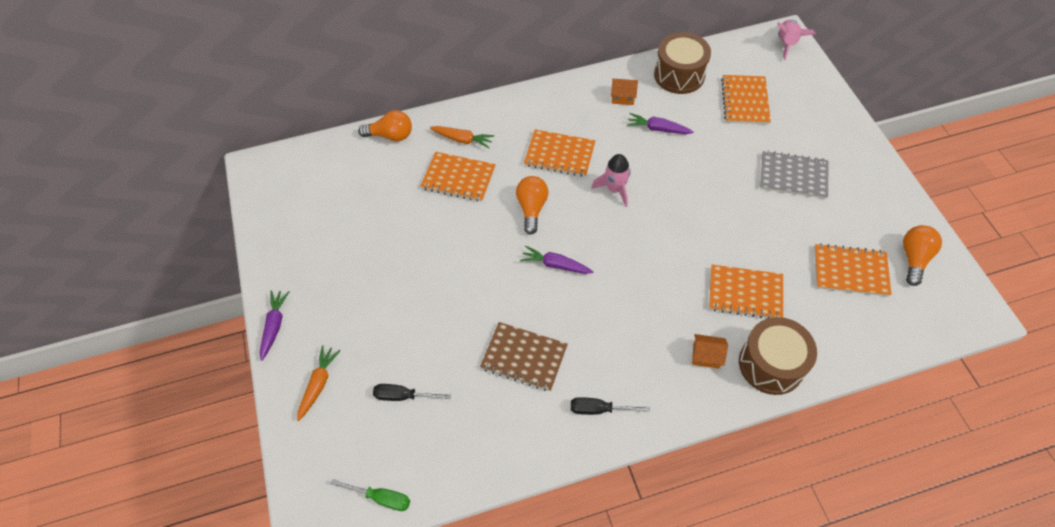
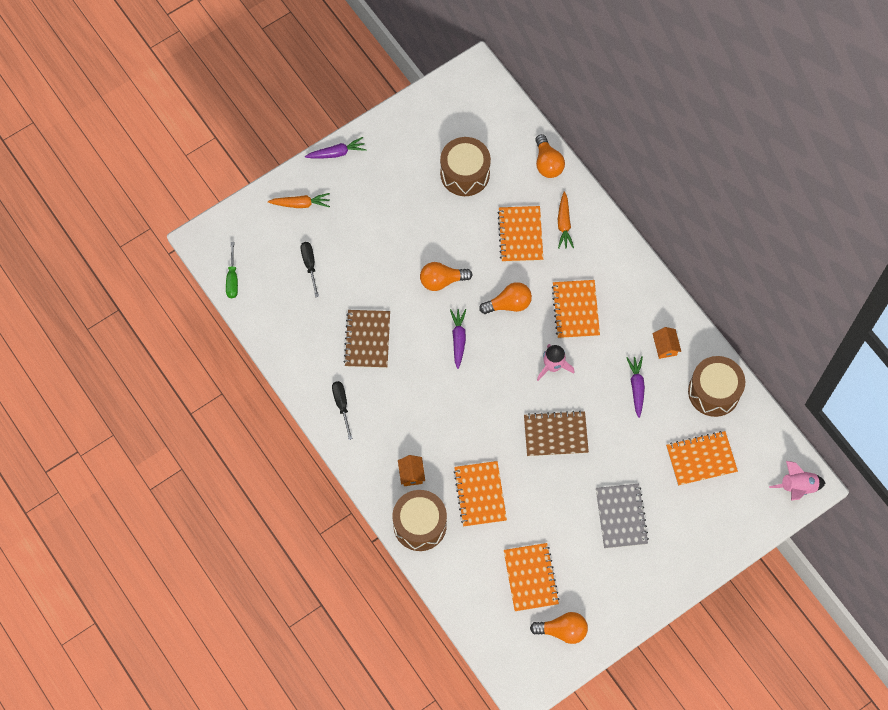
camera: 70 degrees right, 10 degrees up
none -> orange light bulb [420,262,473,291]
none -> brown drum [440,137,491,196]
none -> brown notebook [524,411,589,457]

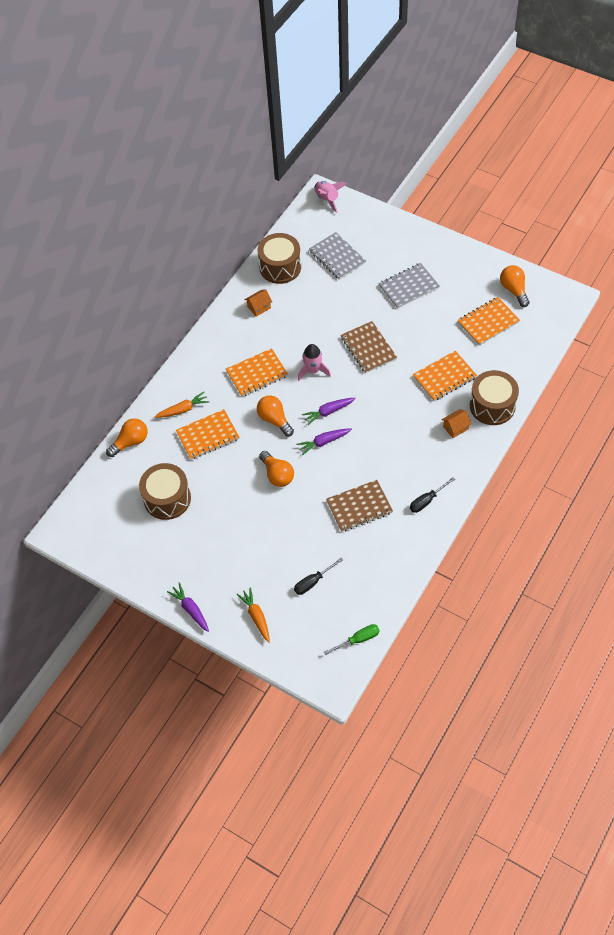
camera: 110 degrees left, 10 degrees down
purple carrot [626,356,645,418] -> purple carrot moved to [302,398,356,425]
orange notebook [666,431,738,486] -> grey notebook [309,232,366,280]

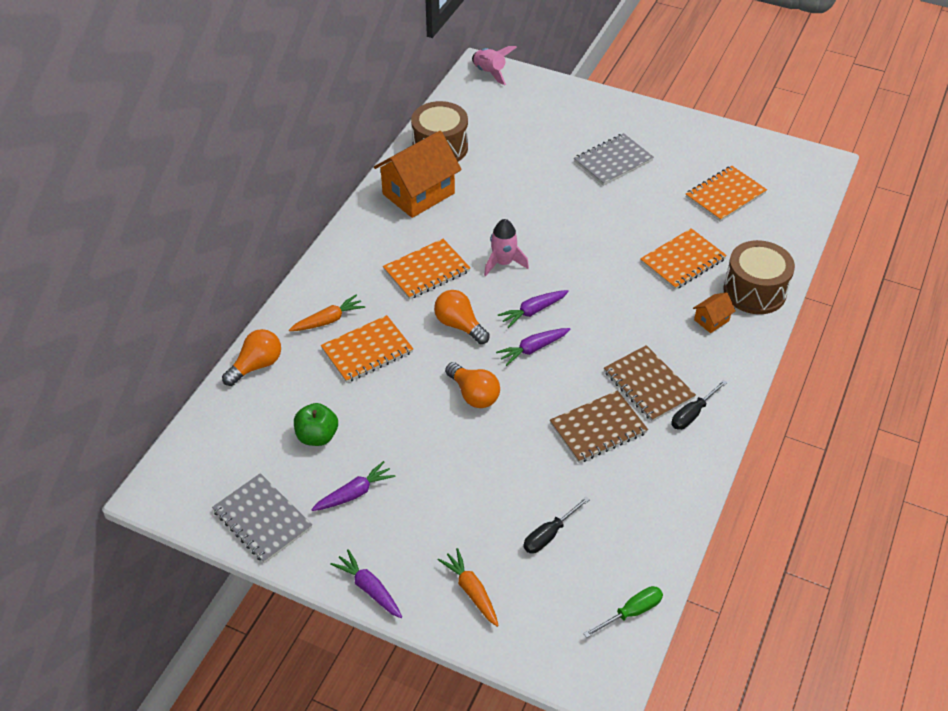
camera: 10 degrees left, 10 degrees down
brown drum [139,463,191,520] -> green apple [294,403,338,446]
orange house [244,289,272,317] -> orange house [374,131,462,218], size x2.26
grey notebook [309,232,366,280] -> grey notebook moved to [212,473,312,563]
brown notebook [341,321,397,373] -> brown notebook moved to [604,345,696,422]
orange light bulb [500,265,530,307] -> none
none -> purple carrot [311,461,395,511]

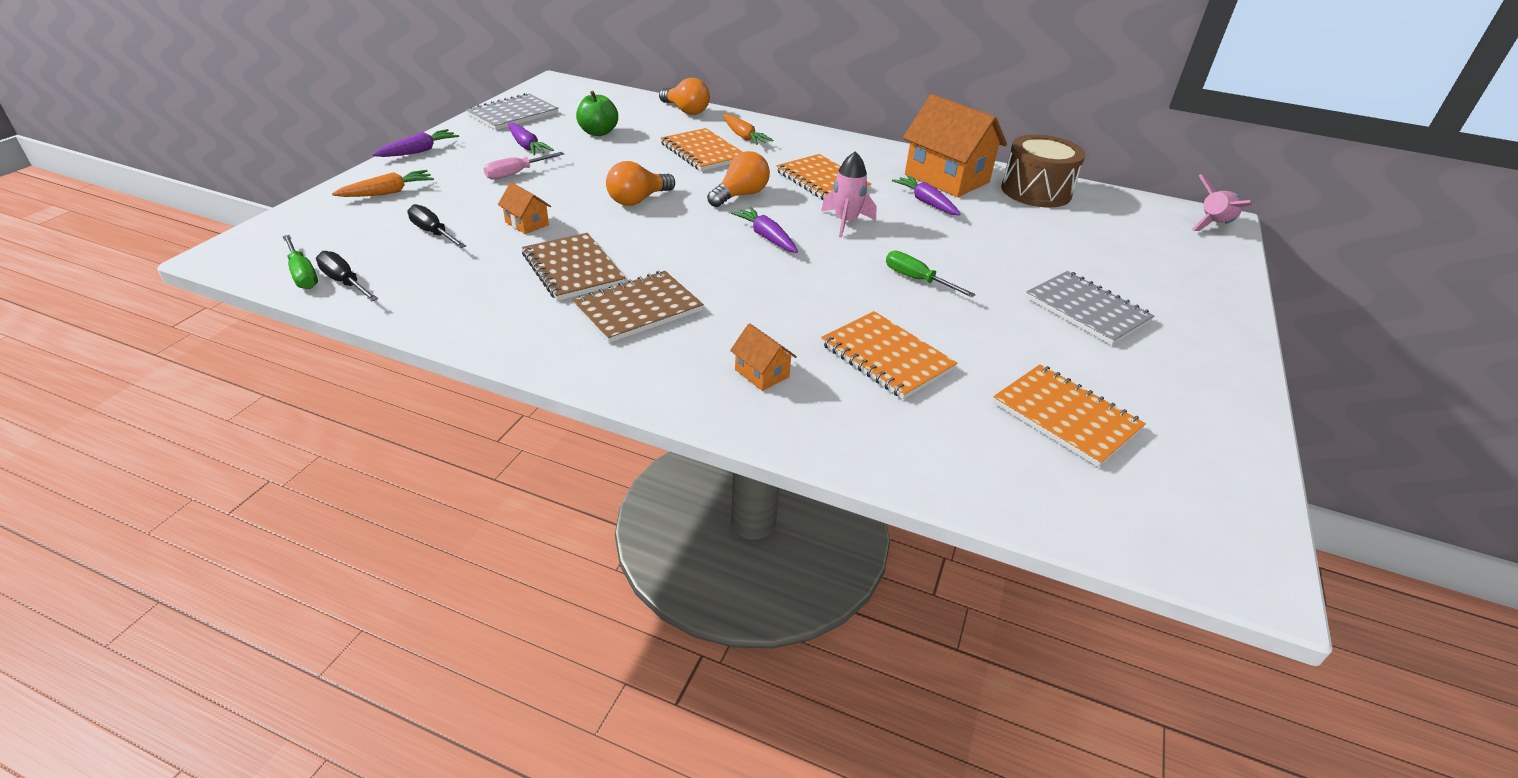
camera: 85 degrees right, 10 degrees down
purple carrot [496,328,571,366] -> purple carrot moved to [892,175,960,215]
black screwdriver [671,380,728,430] -> black screwdriver moved to [316,251,378,302]
brown drum [724,240,795,314] -> none
none -> pink screwdriver [484,152,564,179]
none -> orange house [498,182,551,234]
none -> green screwdriver [886,251,976,297]

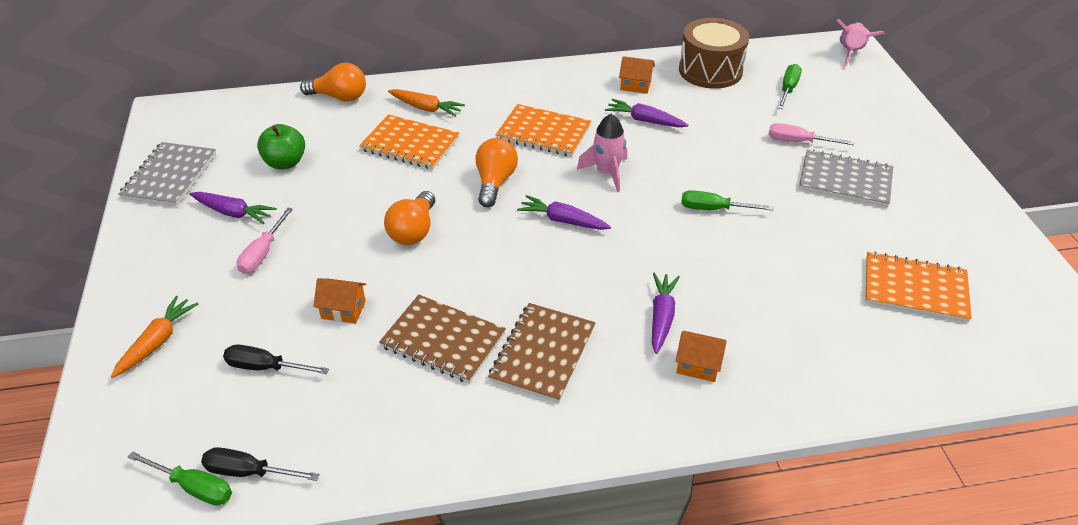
camera: 30 degrees left, 5 degrees up
purple carrot [373,129,459,157] -> purple carrot moved to [652,272,680,354]
orange notebook [821,311,957,399] -> none
orange house [903,94,1007,197] -> orange house [619,56,655,94], size x0.44
none -> pink screwdriver [768,123,854,145]
none -> green screwdriver [778,64,802,109]

